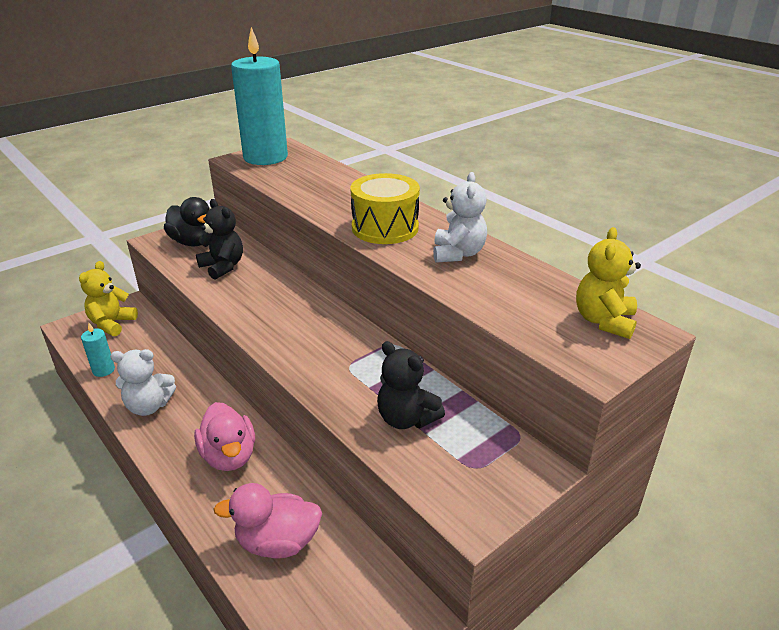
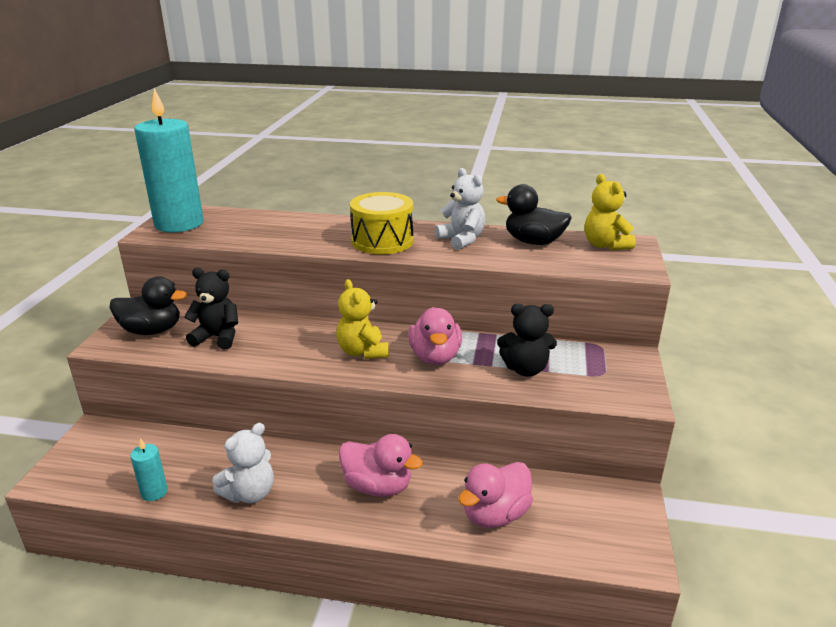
camera: 40 degrees left, 5 degrees down
yellow teddy bear [79,261,138,336] -> yellow teddy bear moved to [336,279,389,359]
none -> pink duck [408,307,462,365]
none -> black duck [496,184,572,245]

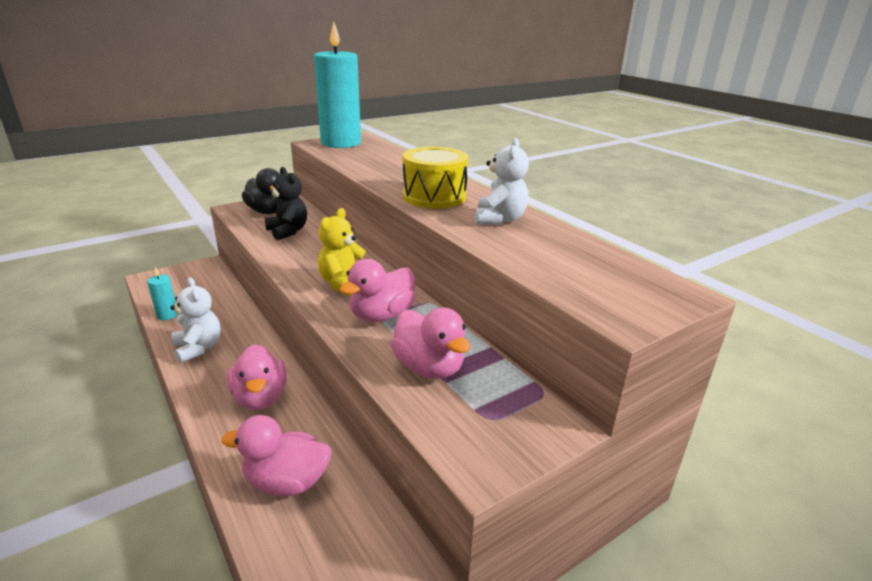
camera: 45 degrees right, 0 degrees up
white teddy bear [212,423,274,503] -> white teddy bear turned 120 degrees counterclockwise [170,277,221,363]
black duck [496,184,572,245] -> none
black teddy bear [497,304,557,376] -> pink duck [391,307,470,379]
yellow teddy bear [585,174,636,250] -> none

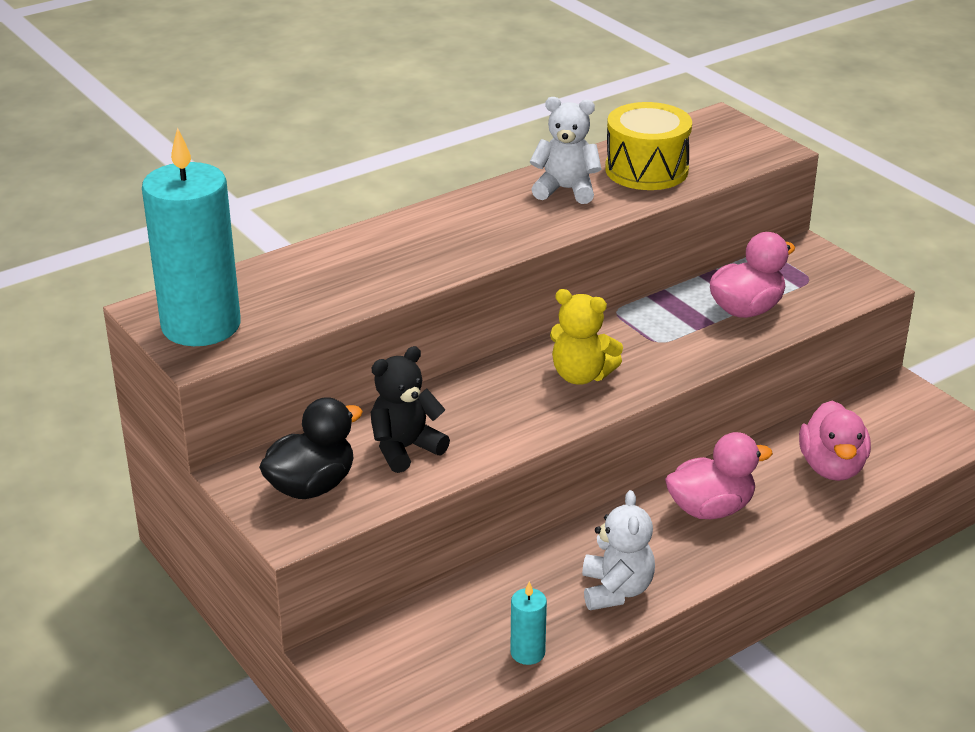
camera: 90 degrees left, 5 degrees up
white teddy bear [170,277,221,363] -> white teddy bear turned 120 degrees clockwise [582,490,655,610]
pink duck [339,259,415,322] -> none
yellow drum [403,147,468,209] -> yellow drum moved to [605,102,692,190]

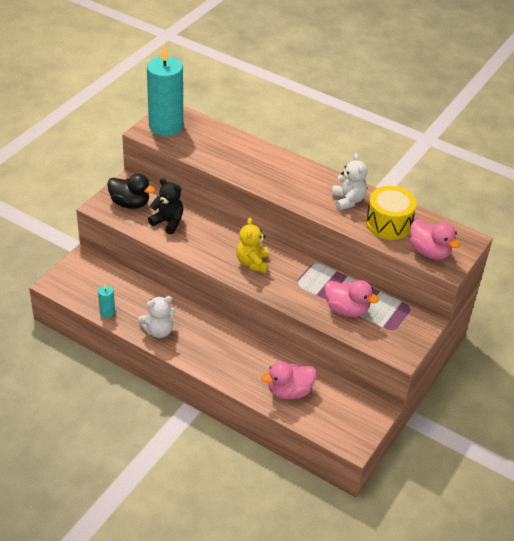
camera: 65 degrees right, 10 degrees up
pink duck [665,432,773,519] -> pink duck moved to [410,219,460,260]

